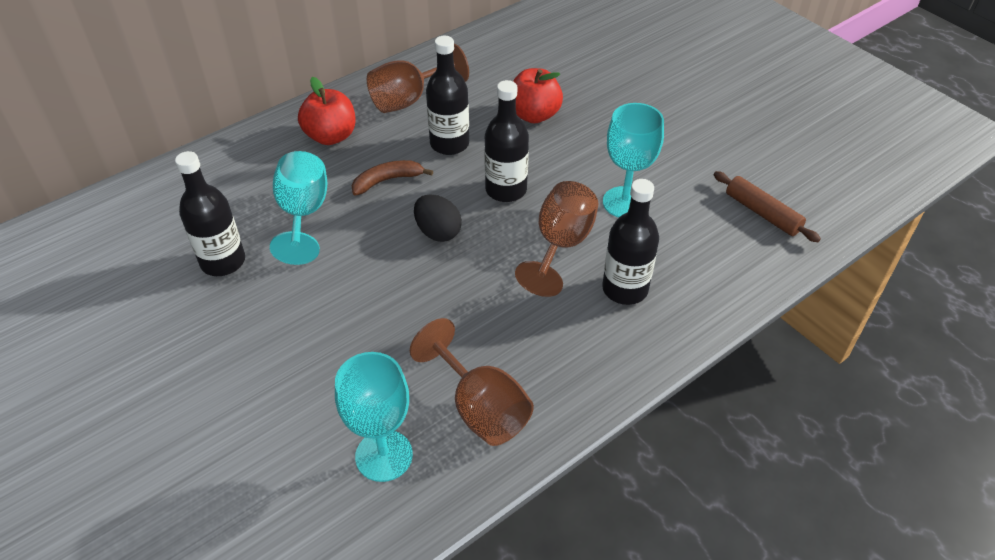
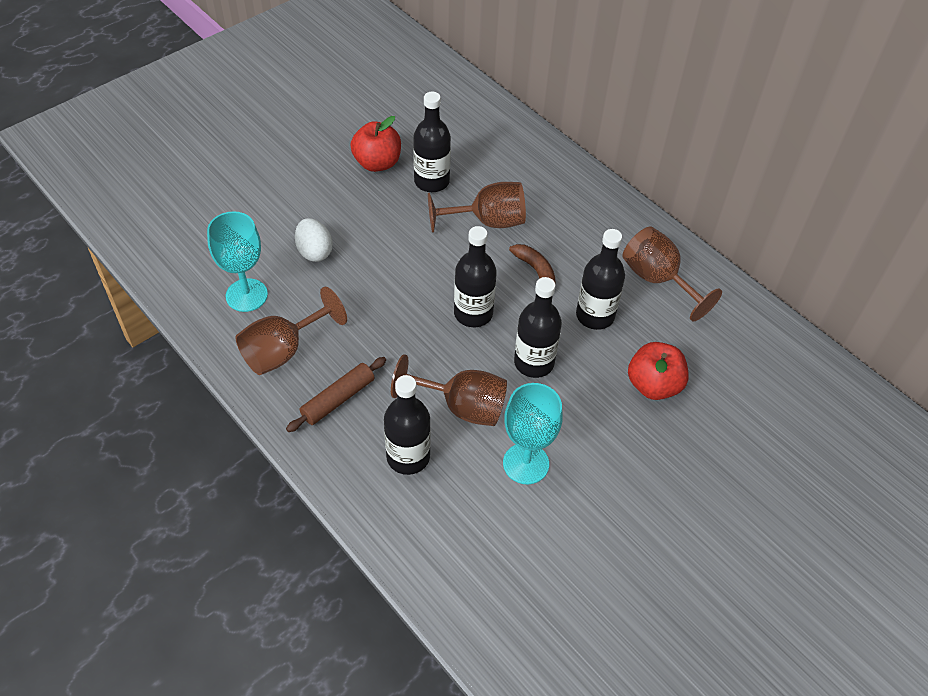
camera: 85 degrees right, 5 degrees up
turquoise goblet [270,151,327,265] -> brown goblet [428,182,526,233]
red apple [298,77,356,145] -> red apple moved to [351,116,401,172]
black egg [414,194,462,242] -> black bottle [454,226,497,327]
brown rolling pin [714,171,821,242] -> brown rolling pin moved to [286,357,386,432]
none -> white egg [295,218,333,262]

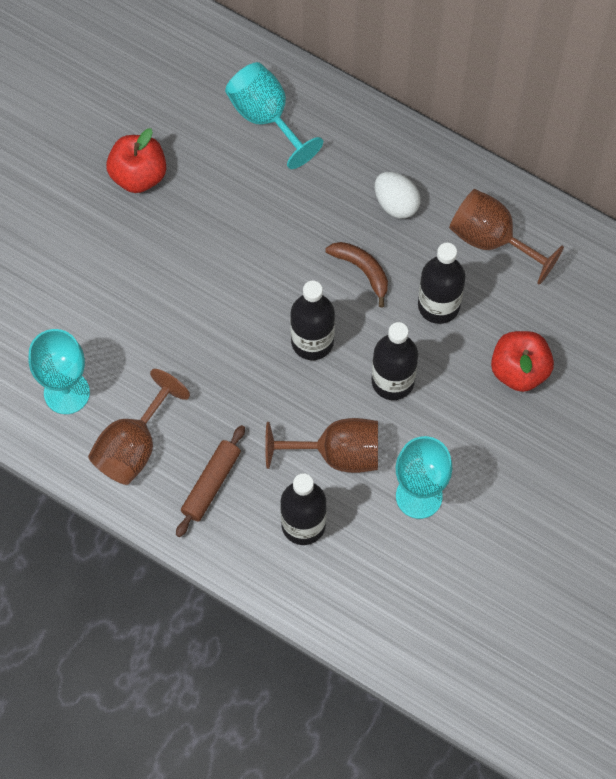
camera: 15 degrees left, 15 degrees up
white egg [295,218,333,262] -> white egg moved to [375,172,421,219]
black bottle [413,92,451,192] -> none
brown goblet [428,182,526,233] -> none
none -> turquoise goblet [225,62,323,169]

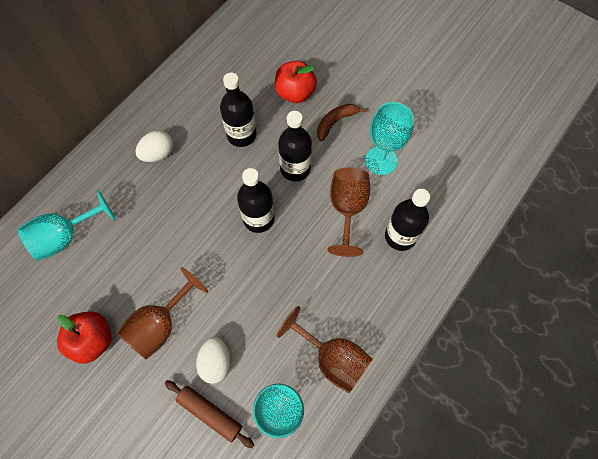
camera: 85 degrees left, 0 degrees up
brown rolling pin [176,425,245,537] -> brown rolling pin moved to [165,380,254,448]
brown banana [325,242,388,307] -> brown banana moved to [317,104,367,141]
brown goblet [449,189,564,285] -> brown goblet moved to [116,267,208,359]
none -> white egg [196,337,231,384]

